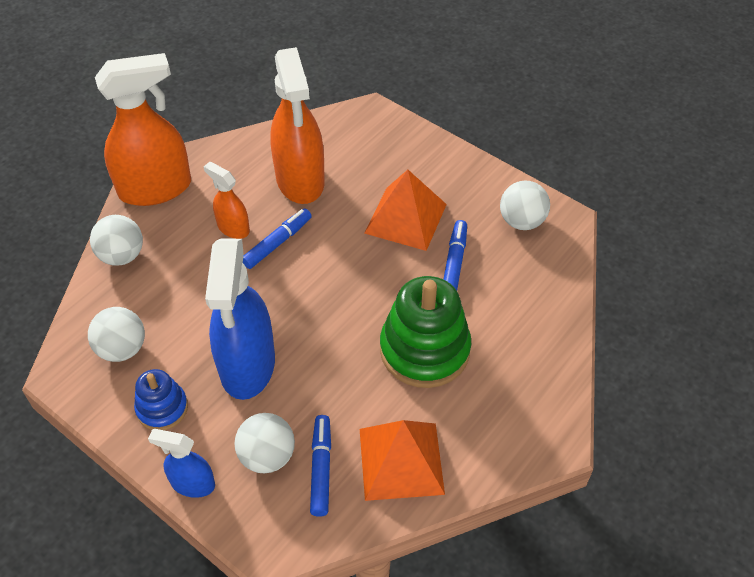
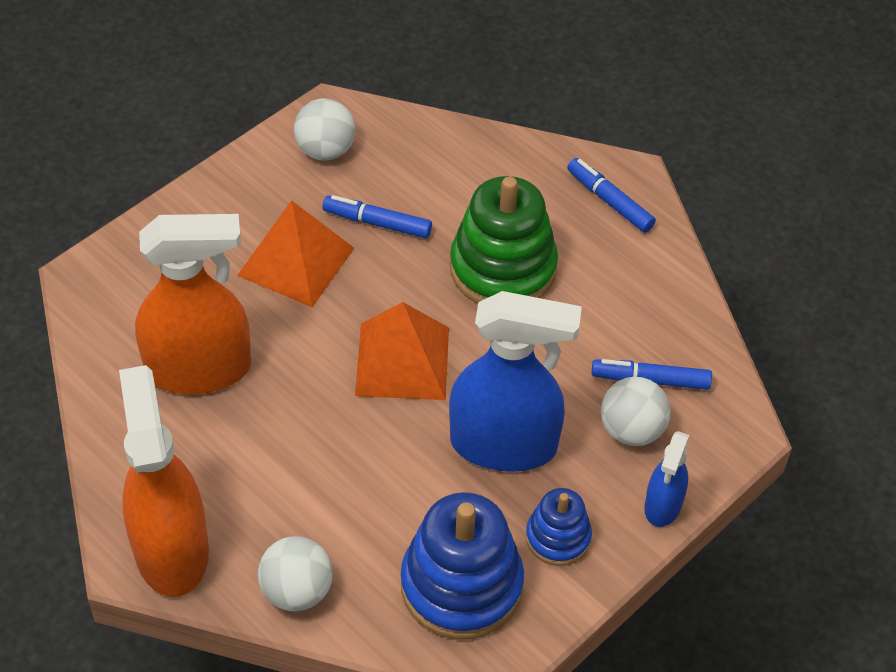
camera: 85 degrees left, 0 degrees up
white ball [88,307,145,362] -> blue stacking toy [401,492,524,640]
orange spray bottle [203,162,250,239] -> none
blue marker [243,208,312,269] -> blue marker moved to [567,158,656,233]
orange pyramid [360,420,445,501] -> orange pyramid moved to [355,302,449,400]

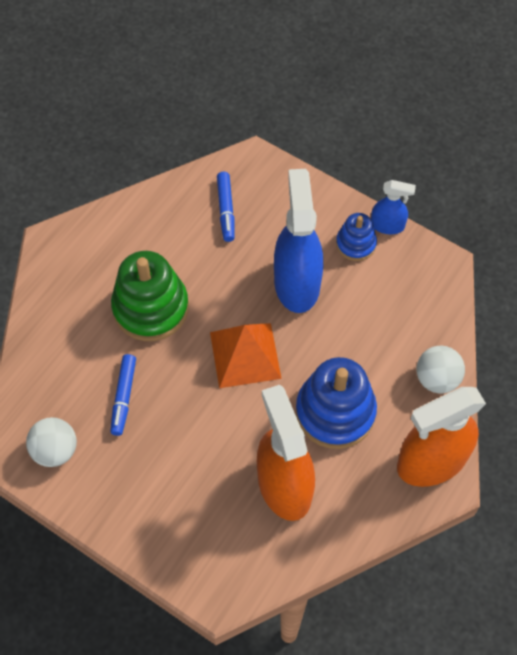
camera: 100 degrees left, 10 degrees up
orange pyramid [237,200,354,307] -> none
blue stacking toy [401,492,524,640] -> blue stacking toy moved to [296,357,377,449]
blue marker [567,158,656,233] -> none
white ball [601,377,671,446] -> none
blue spray bottle [644,431,690,527] -> blue spray bottle moved to [371,180,416,234]

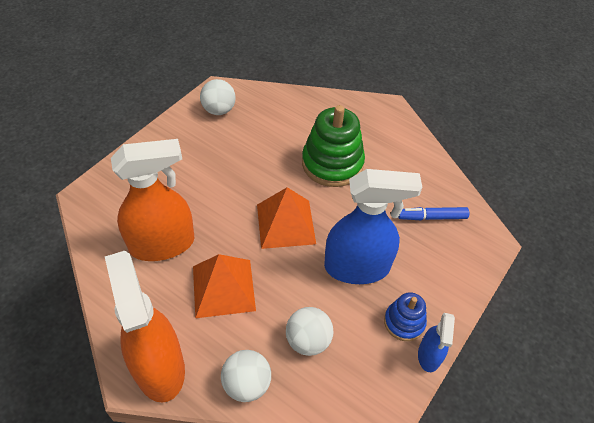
camera: 90 degrees right, 10 degrees down
blue marker [110,354,136,436] -> none
blue stacking toy [296,357,377,449] -> orange pyramid [193,254,256,318]
none -> white ball [286,307,334,356]

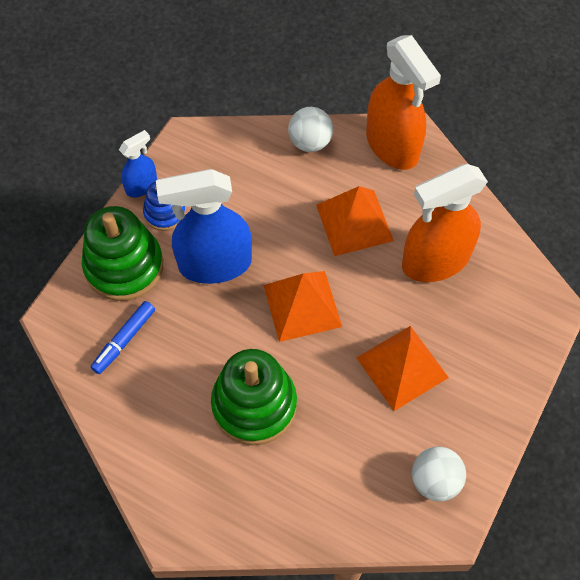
camera: 175 degrees right, 10 degrees up
white ball [286,307,334,356] -> none
blue marker [398,207,469,220] -> blue marker turned 135 degrees clockwise [91,301,155,374]
blue spray bottle [418,313,455,372] -> blue spray bottle turned 45 degrees clockwise [119,130,157,197]
none -> green stacking toy [82,206,163,301]
none -> orange pyramid [356,326,449,411]

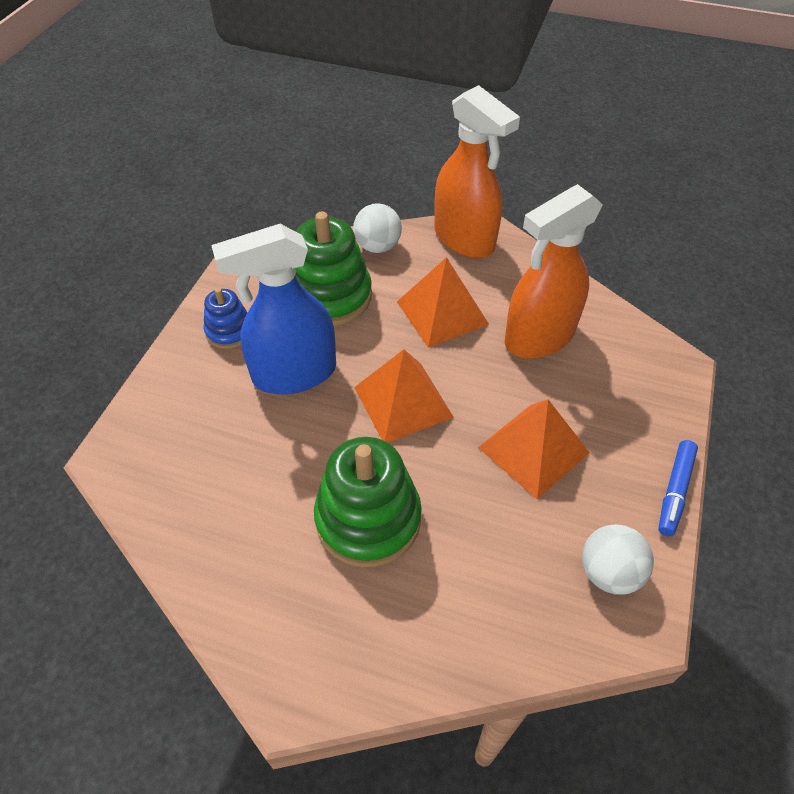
camera: 10 degrees left, 10 degrees down
green stacking toy [82,206,163,301] -> green stacking toy moved to [295,212,372,326]
blue marker [91,301,155,374] -> blue marker moved to [658,440,698,536]
blue spray bottle [119,130,157,197] -> none

